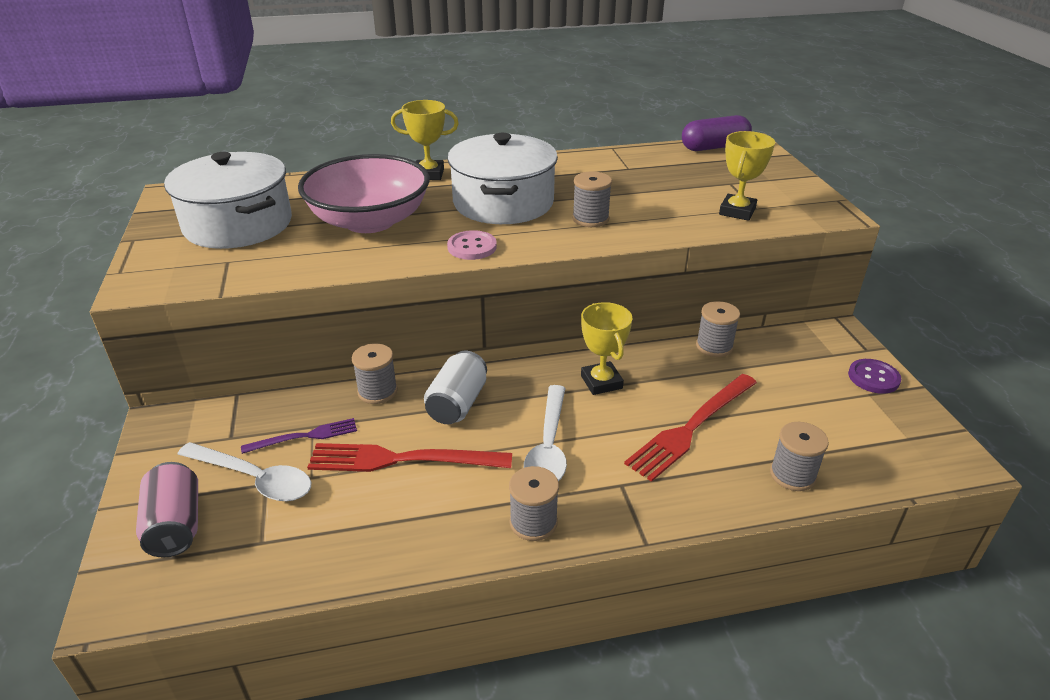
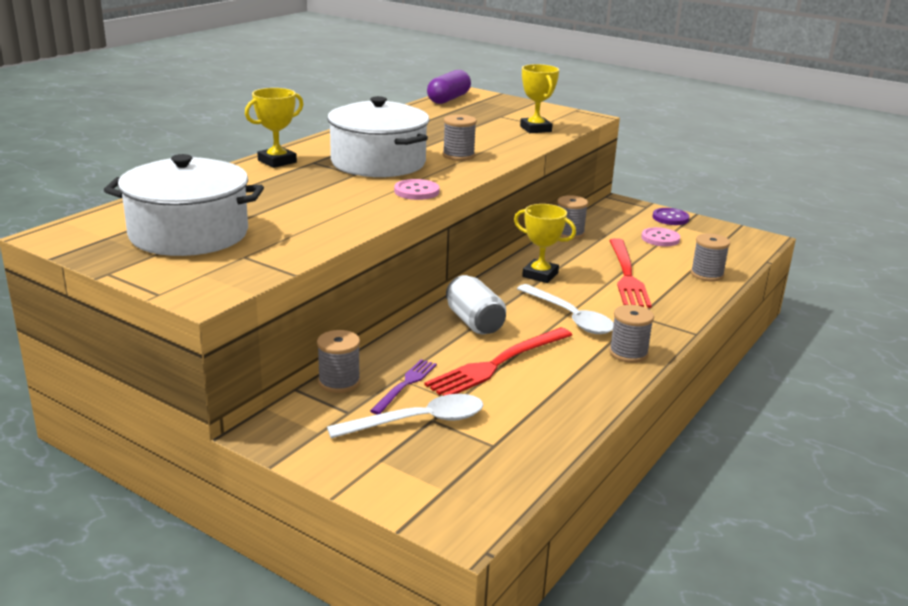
camera: 45 degrees left, 10 degrees down
pink can [136,462,198,557] -> none
pink bowl [298,154,429,233] -> none
grey spool [352,343,398,404] -> grey spool moved to [317,330,361,393]
none -> pink button [641,227,680,246]

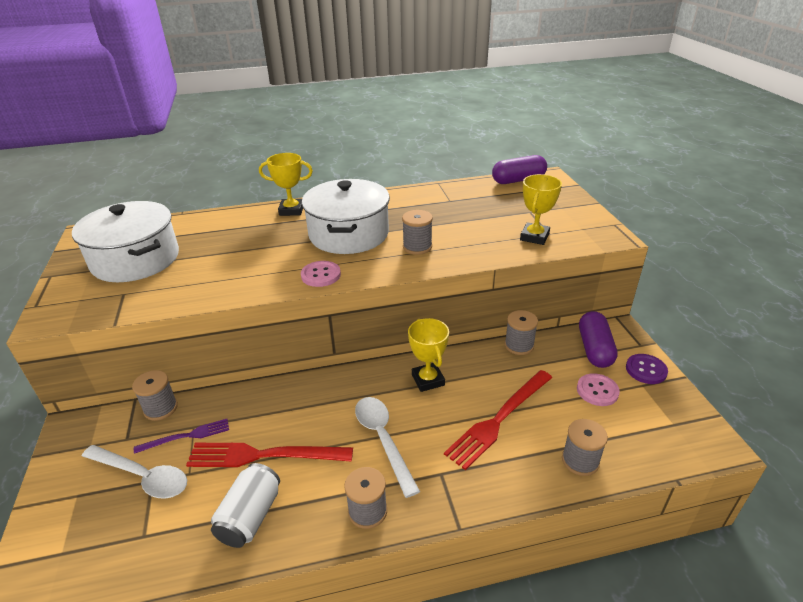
camera: 45 degrees right, 10 degrees up
white can [446,275,506,334] -> white can moved to [211,463,280,548]
white spoon [517,284,614,334] -> white spoon turned 150 degrees clockwise [355,397,420,498]
none -> purple capsule [579,311,618,368]

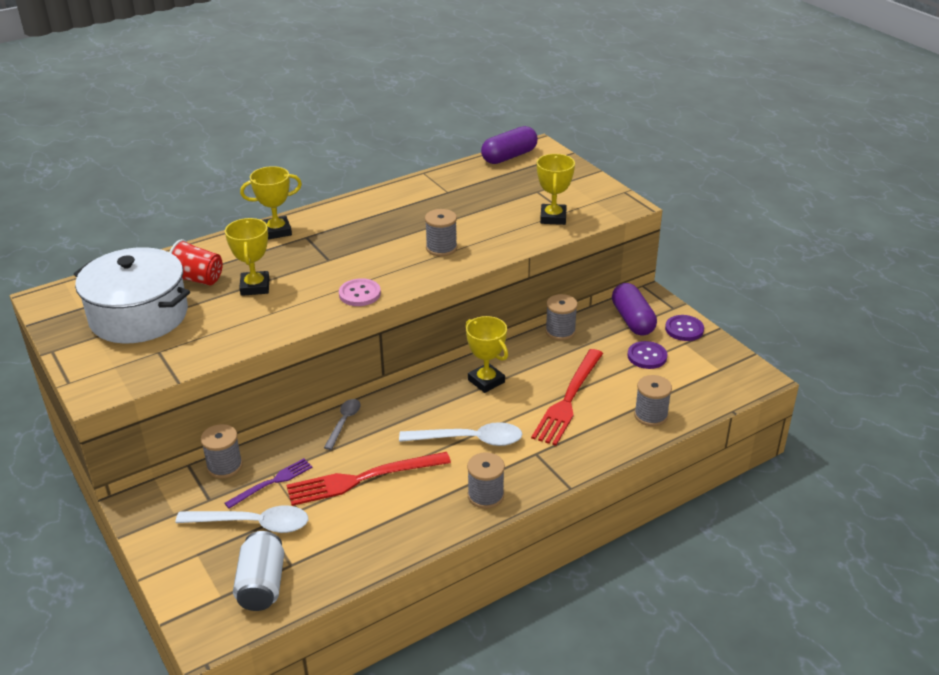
camera: 20 degrees left, 0 degrees up
white can [211,463,280,548] -> white can moved to [233,531,284,611]
white pot [302,179,390,254] -> none
white spoon [355,397,420,498] -> white spoon turned 135 degrees clockwise [399,422,522,446]
pink button [577,373,620,406] -> purple button [627,341,667,369]
none -> red cup [170,239,223,286]
none -> yellow trophy [225,218,269,296]
none -> grey spoon [324,399,361,450]

